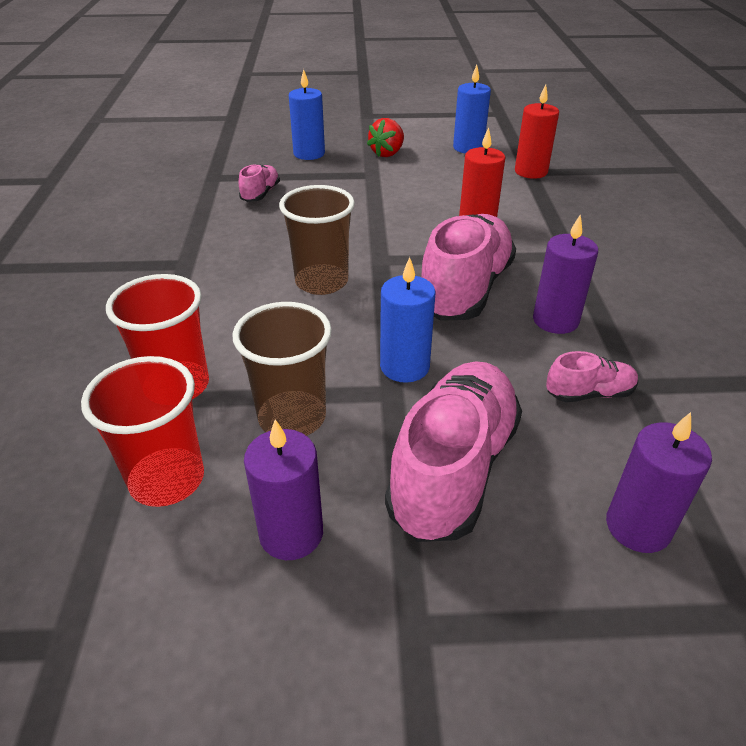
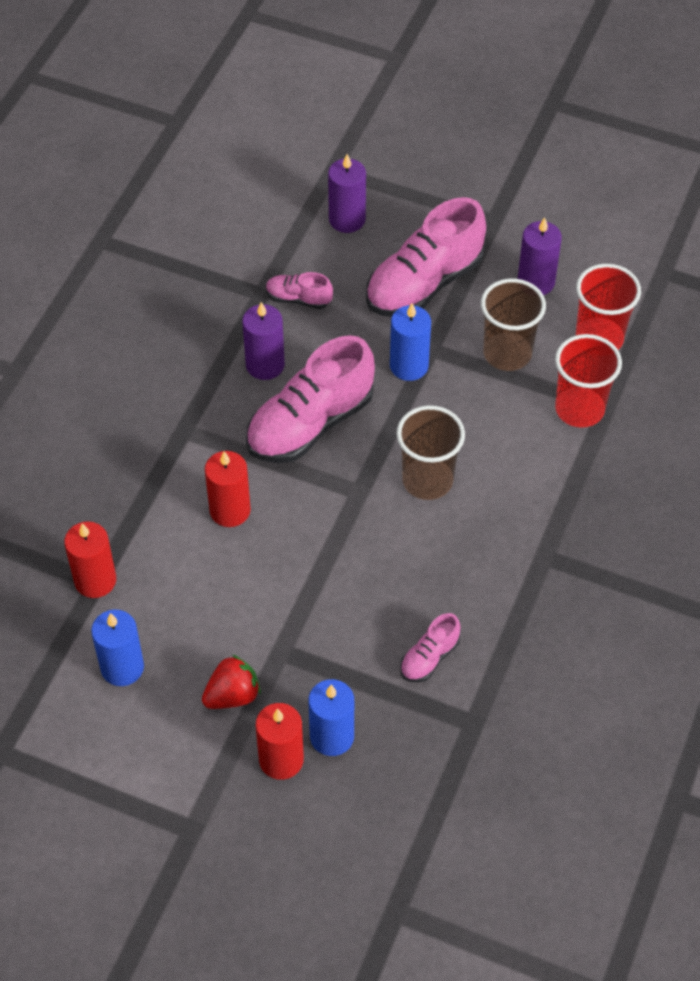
camera: 155 degrees left, 15 degrees up
none -> red candle [256,703,304,780]

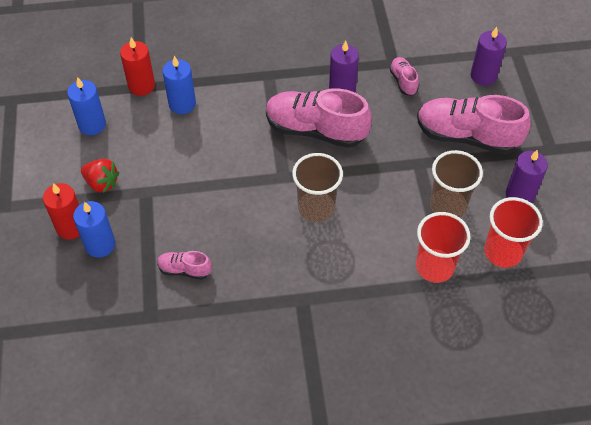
camera: 60 degrees right, 0 degrees up
red candle [205,451,251,527] -> none
blue candle [390,303,431,381] -> blue candle moved to [162,56,196,114]

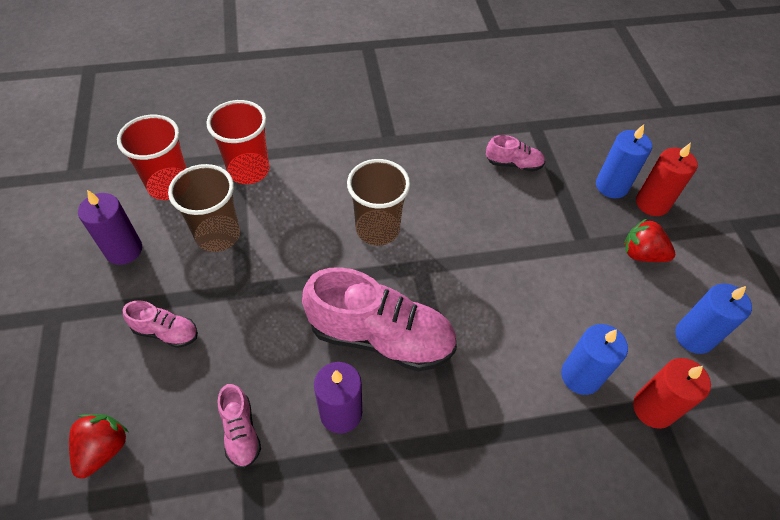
camera: 175 degrees right, 0 degrees up
pink shoe [417,95,531,154] -> pink shoe [123,300,198,348], size x0.47
purple candle [471,27,507,85] -> red strawberry [69,414,128,479]

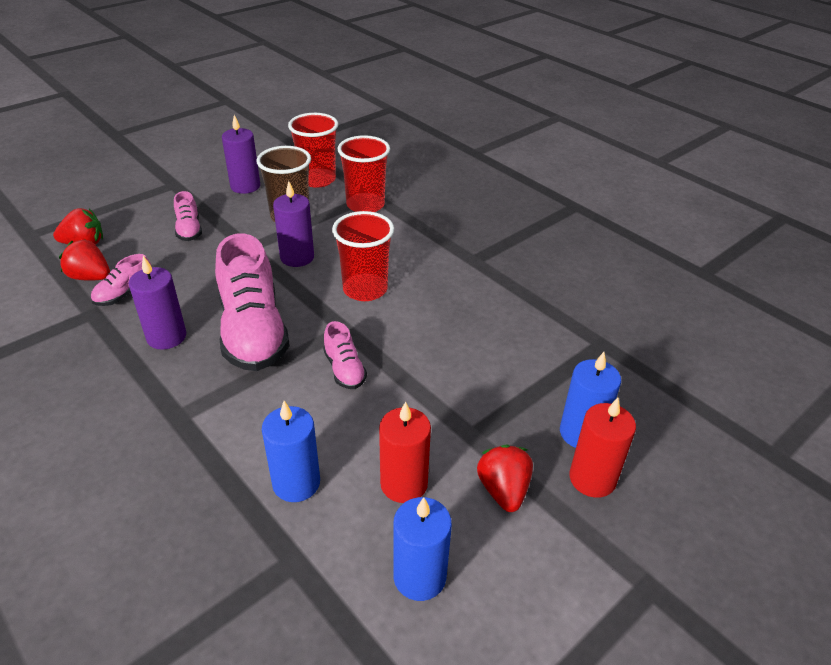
camera: 60 degrees right, 15 degrees down
brown cup [347,159,410,246] -> red cup [332,211,394,301]
pink shoe [486,135,545,172] -> pink shoe moved to [323,321,367,389]
red candle [633,358,711,429] -> red candle moved to [379,401,431,503]
none -> red strawberry [59,239,110,281]
none -> purple candle [273,181,314,267]

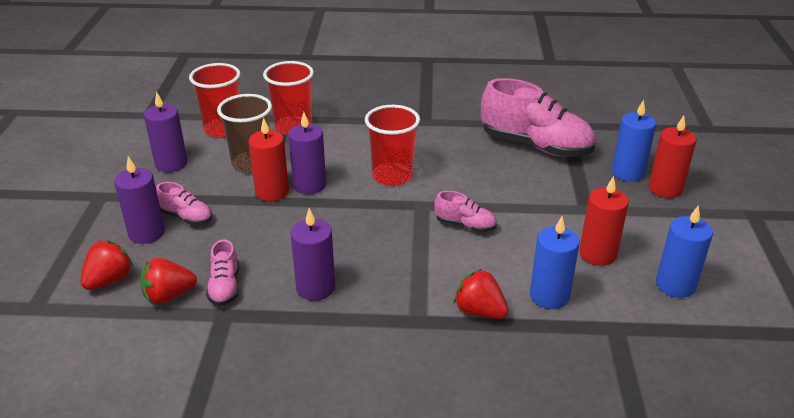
camera: 45 degrees left, 5 degrees down
pink shoe [215,233,290,371] -> pink shoe moved to [481,78,595,157]
red strawberry [477,445,533,512] -> red strawberry moved to [454,269,509,319]
none -> purple candle [114,156,165,244]
none -> red candle [248,117,289,201]

